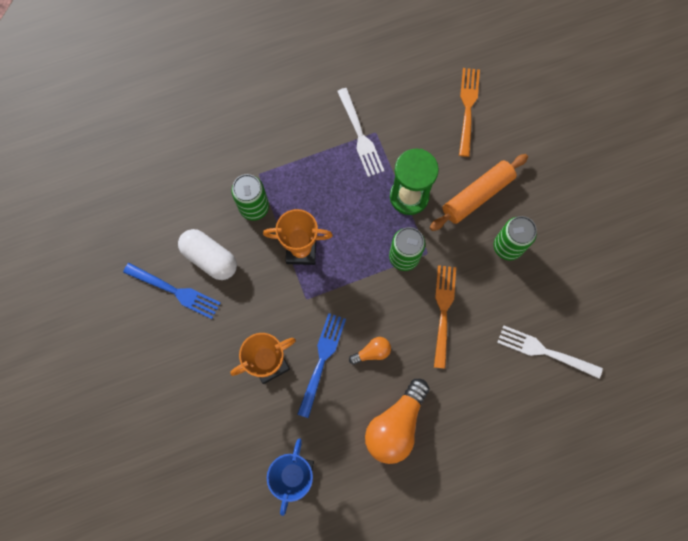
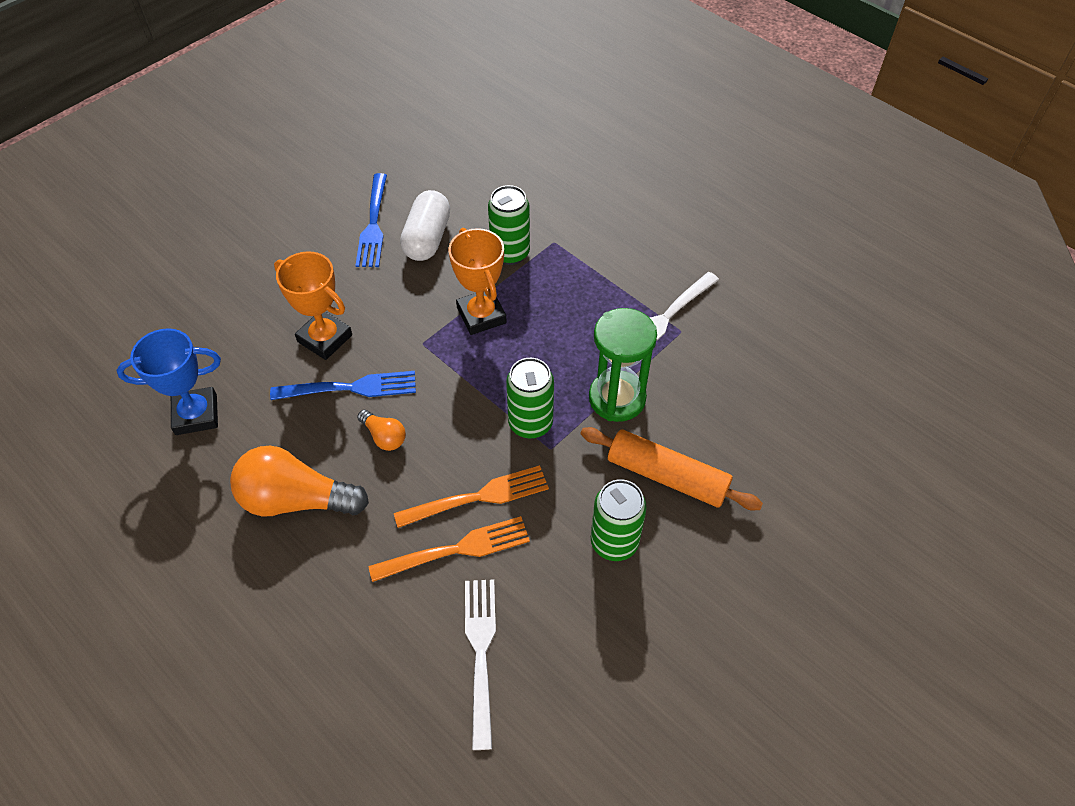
camera: 65 degrees right, 20 degrees down
orange fork [459,68,480,157] -> orange fork moved to [369,516,530,582]

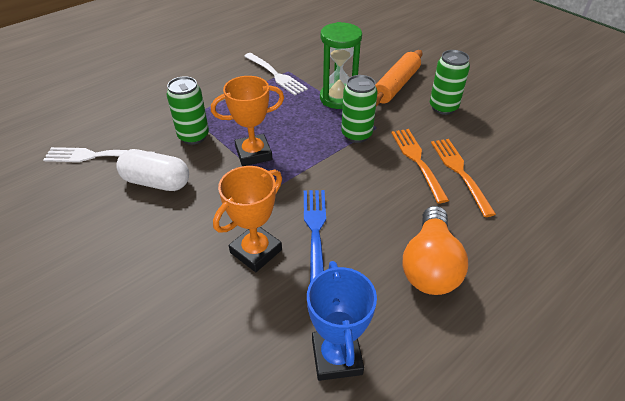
camera: 85 degrees left, 10 degrees down
blue fork [355,173,387,267] -> none
orange light bulb [357,410,406,451] -> none
white fork [465,579,496,750] -> white fork moved to [43,147,155,162]

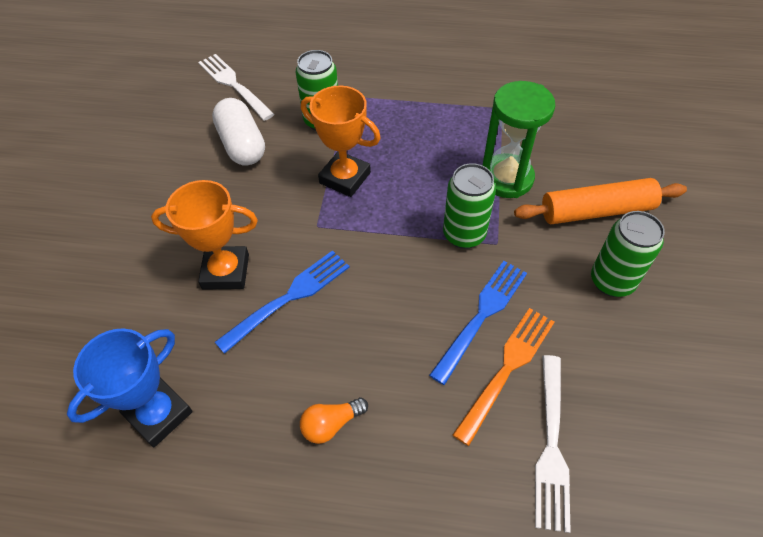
camera: 50 degrees right, 10 degrees up
white fork [244,53,308,95] -> white fork moved to [535,355,571,533]
orange fork [391,129,449,203] -> blue fork [429,261,527,385]
orange light bulb [403,206,468,295] -> orange light bulb [300,398,368,444], size x0.49

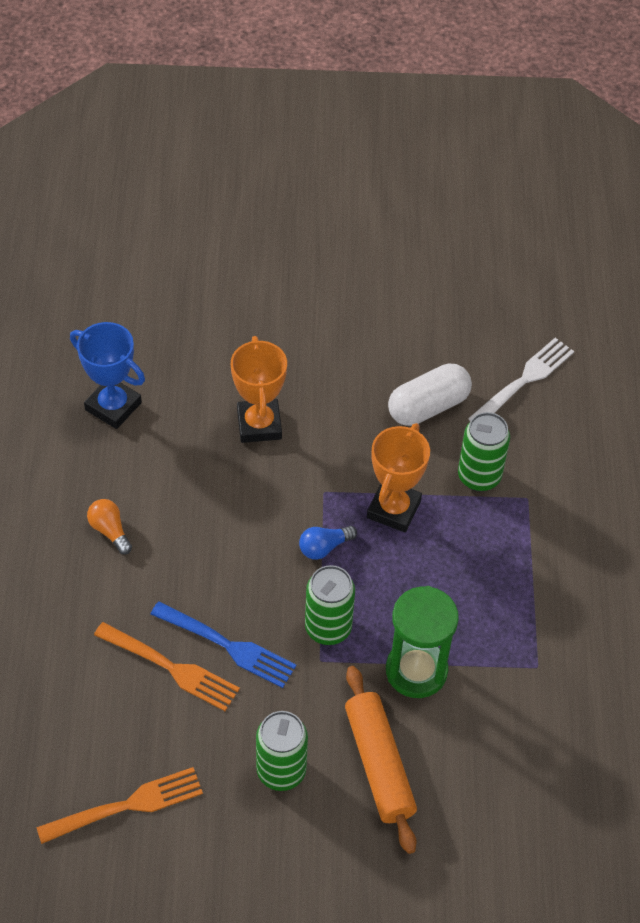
camera: 80 degrees right, 0 degrees up
blue fork [215,250,350,354] -> none
white fork [535,355,571,533] -> none
none -> orange fork [36,767,203,844]
none -> blue light bulb [299,526,357,560]

